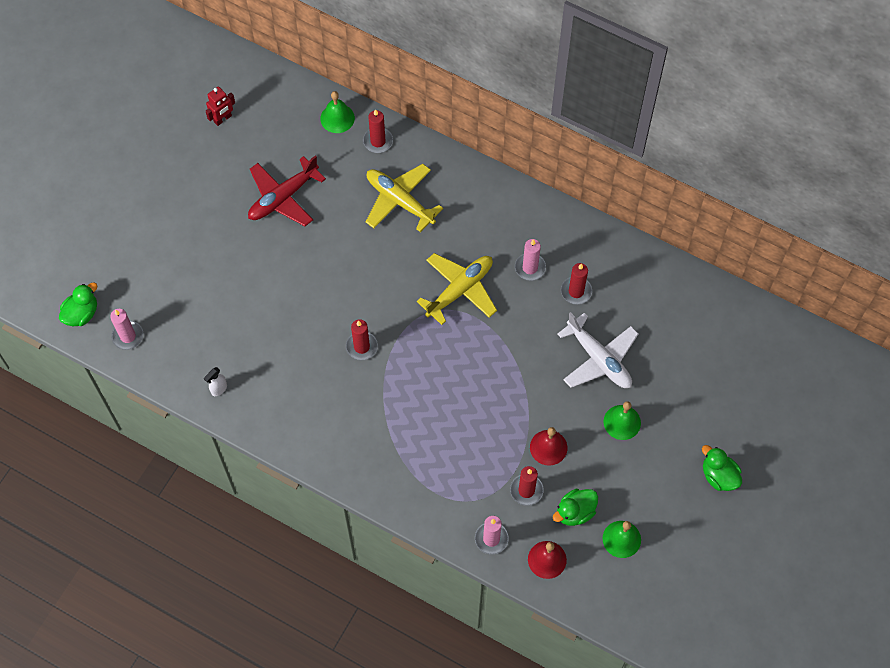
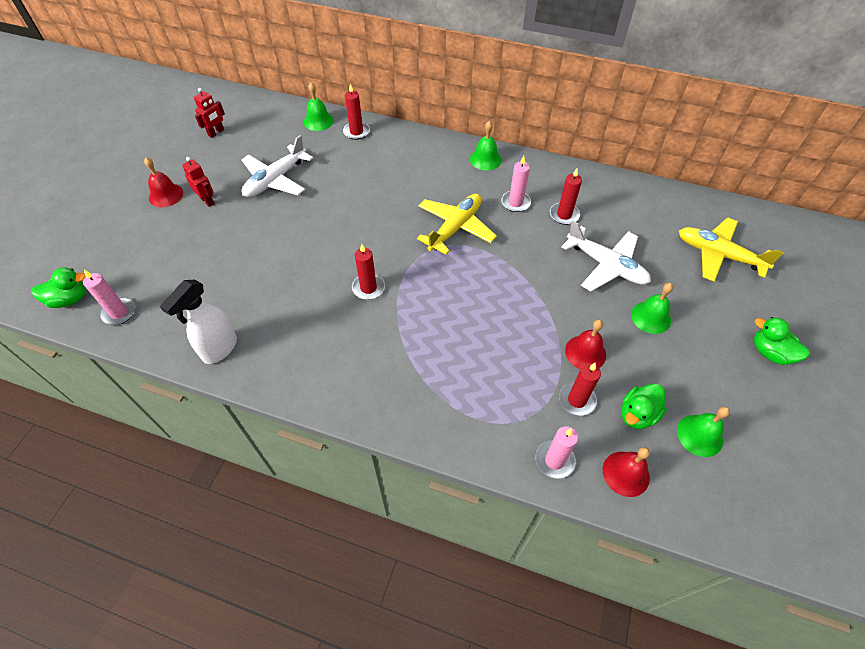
camera: 10 degrees left, 10 degrees down
green duck [59,282,98,326] -> green duck turned 45 degrees clockwise [31,267,86,308]
white spray bottle [204,367,227,396] -> white spray bottle [160,280,237,364], size x1.99
red plane [248,156,326,226] -> white plane [241,135,313,197]
yellow plane [366,164,443,232] -> yellow plane moved to [679,217,784,282]
none -> red bell [144,157,183,207]
none -> red robot [182,157,215,207]
none -> green bell [470,121,502,170]

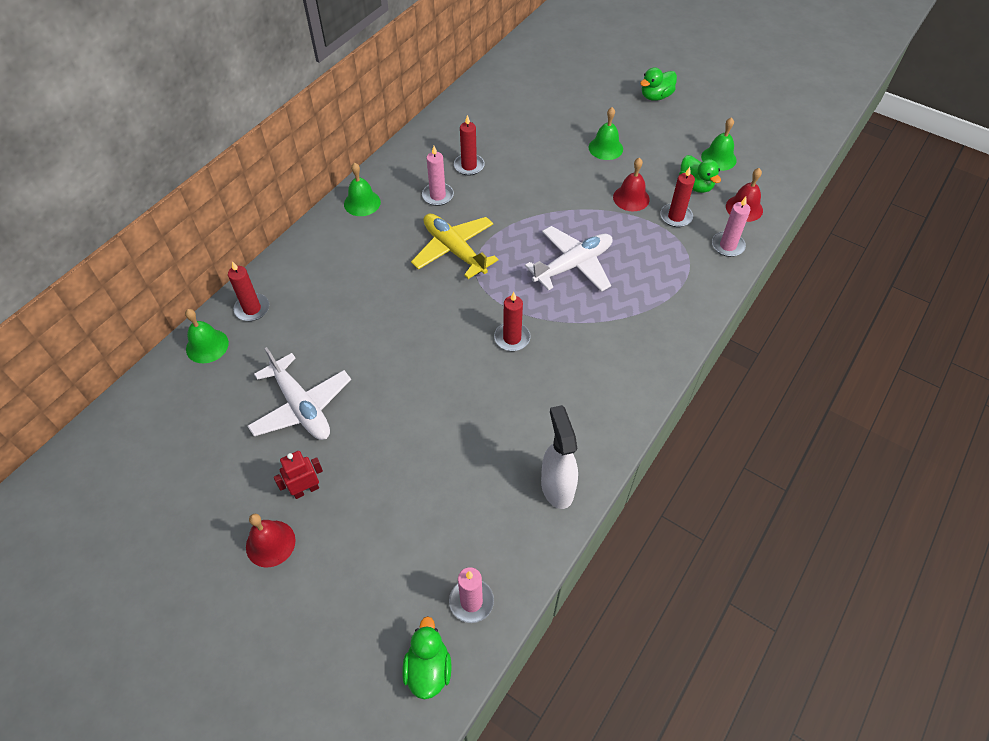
camera: 75 degrees left, 0 degrees up
white spray bottle [160,280,237,364] -> white spray bottle turned 150 degrees counterclockwise [541,405,578,509]
red robot [194,88,225,138] -> none
white plane [562,221,651,292] -> white plane moved to [525,226,612,292]
yellow plane [679,217,784,282] -> none

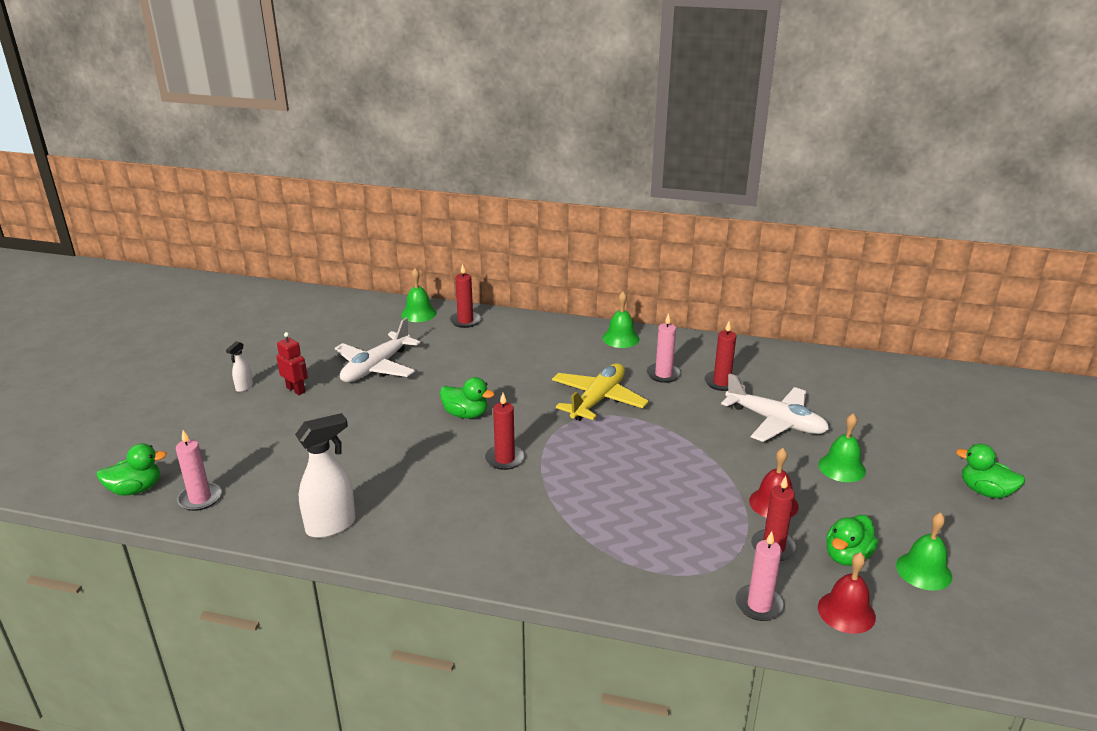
camera: 70 degrees right, 25 degrees down
red bell [246,514,296,567] -> white spray bottle [226,341,253,392]
white plane [525,226,612,292] -> white plane moved to [721,373,829,442]
none -> green duck [440,377,495,419]

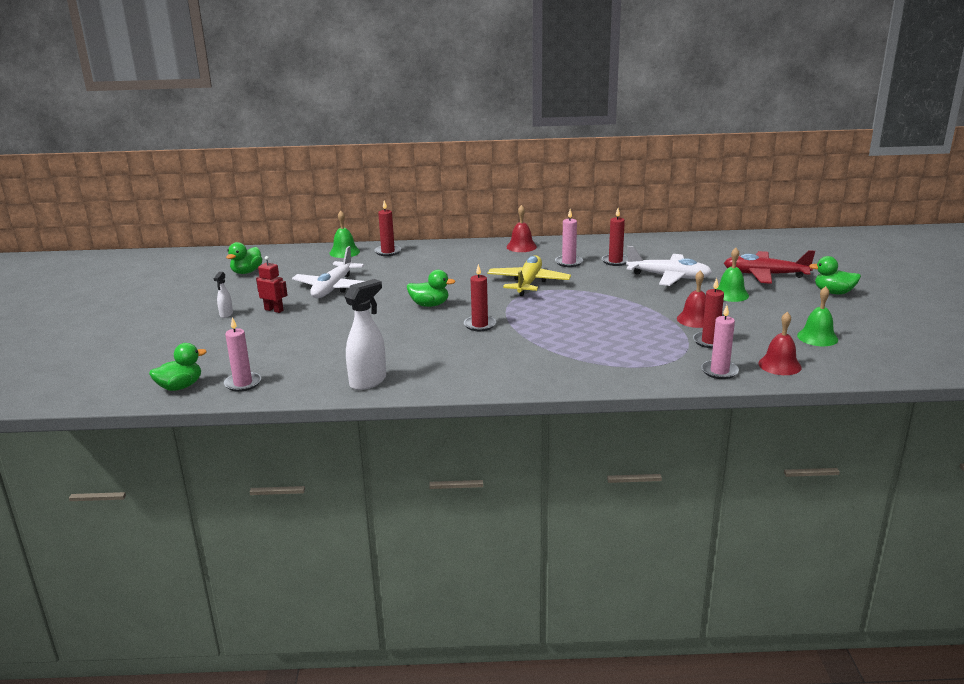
camera: 15 degrees left, 5 degrees down
green bell [602,291,639,348] -> red bell [506,205,537,252]
green duck [826,515,878,566] -> green duck moved to [226,242,262,274]
none -> red plane [724,250,815,284]

